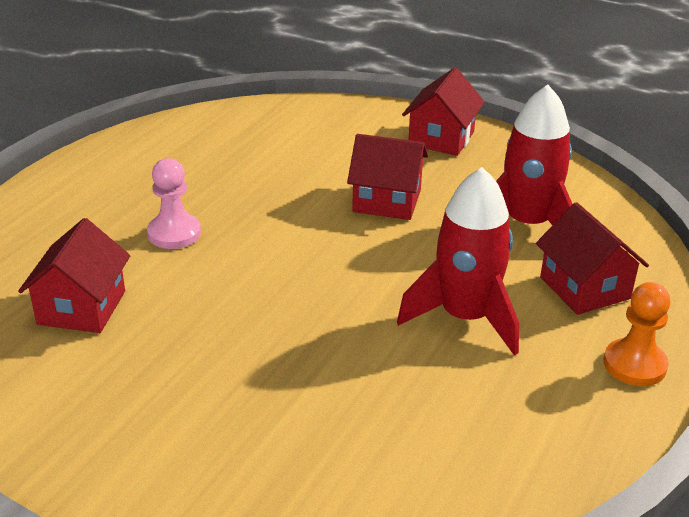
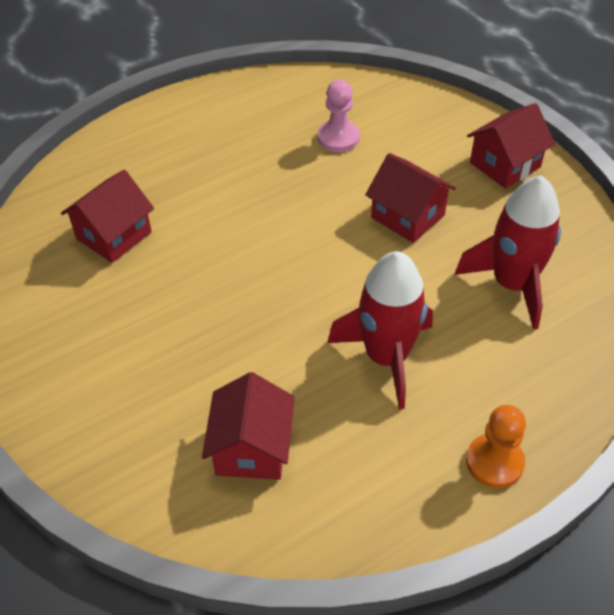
camera: 30 degrees right, 15 degrees up
pink pawn [147,158,201,249] -> pink pawn moved to [318,80,360,152]
red house [536,202,649,315] -> red house moved to [202,372,295,480]

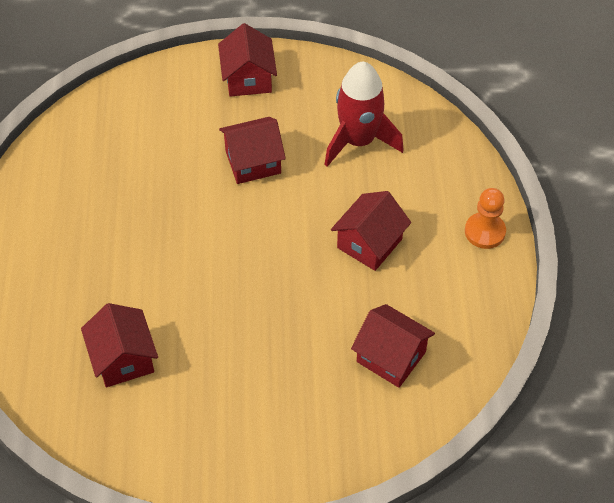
camera: 60 degrees left, 5 degrees up
pink pawn [318,80,360,152] -> none
red rocket [328,251,433,410] -> red house [331,191,411,271]

